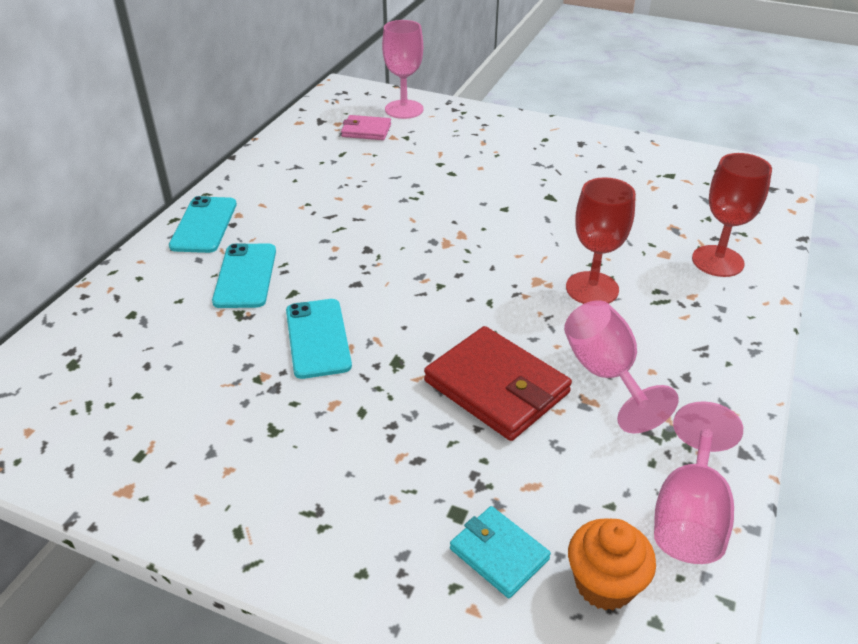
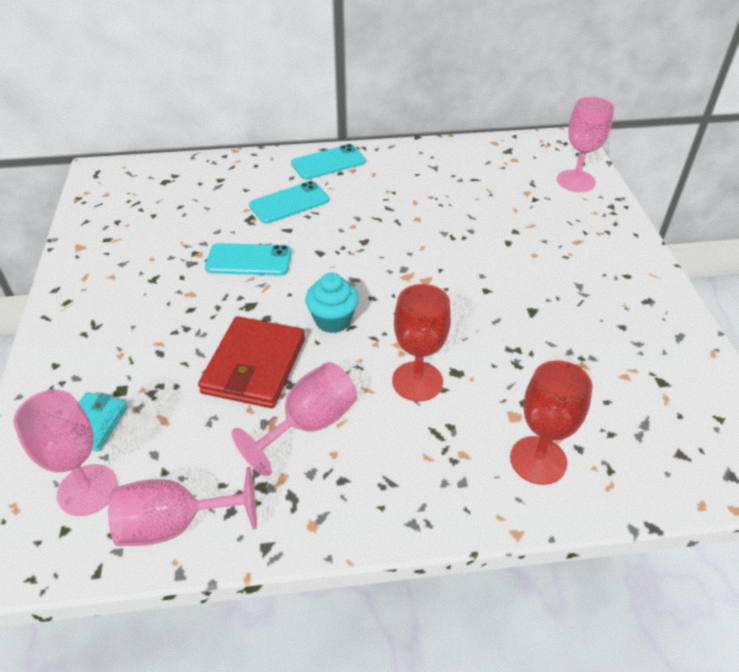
camera: 60 degrees right, 5 degrees up
turquoise phone [286,299,352,379] -> turquoise phone turned 45 degrees clockwise [205,243,292,276]
pink wallet [341,115,391,140] -> none
orange cupcake [568,518,656,611] -> pink goblet [14,390,118,516]
none -> turquoise cupcake [305,273,359,333]

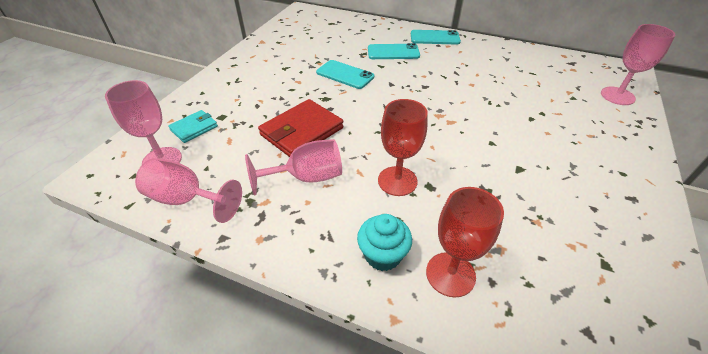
camera: 30 degrees right, 0 degrees up
turquoise cupcake [305,273,359,333] -> turquoise cupcake moved to [357,214,412,271]

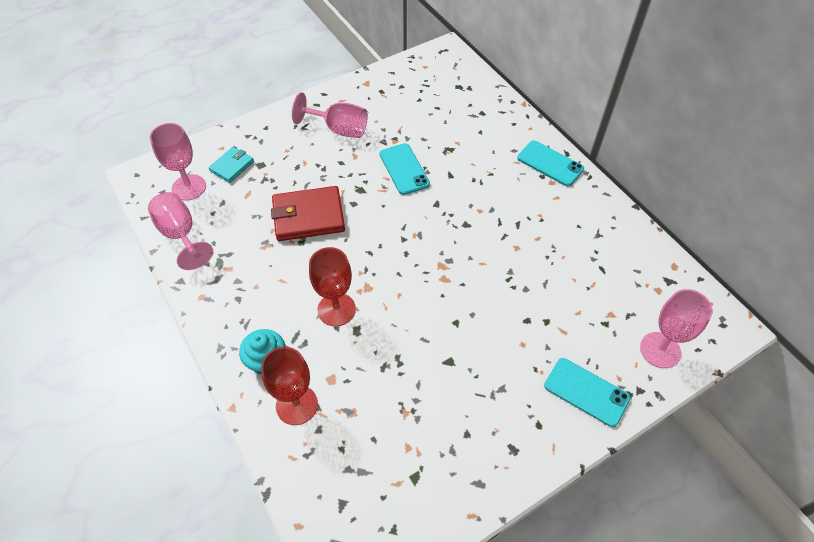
camera: 35 degrees right, 10 degrees up
turquoise wallet [168,110,218,143] -> turquoise wallet turned 45 degrees counterclockwise [209,147,254,183]
pink goblet [245,139,342,196] -> pink goblet moved to [292,92,368,138]
turquoise phone [368,43,420,59] -> turquoise phone moved to [544,358,631,427]

